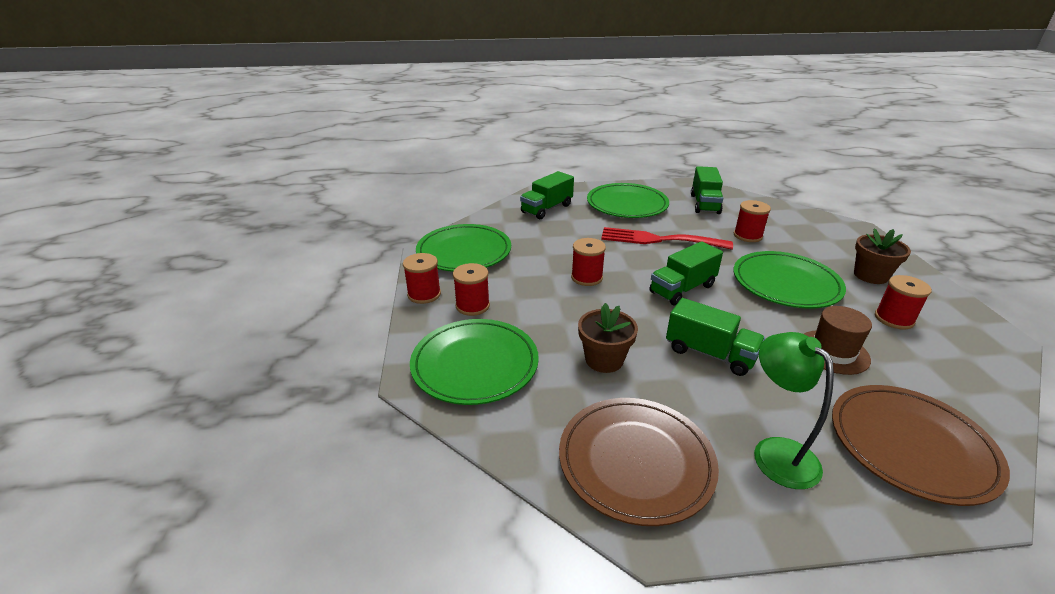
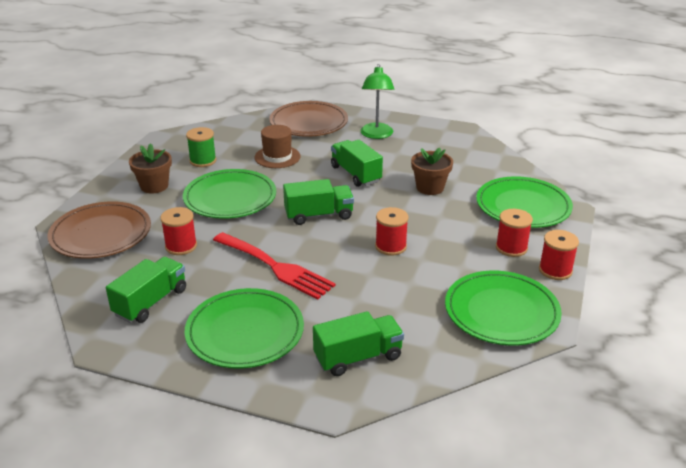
camera: 155 degrees left, 0 degrees up
brown plate [559,398,719,526] -> brown plate moved to [48,201,151,259]
red spool [875,275,932,330] -> green spool [186,127,216,167]

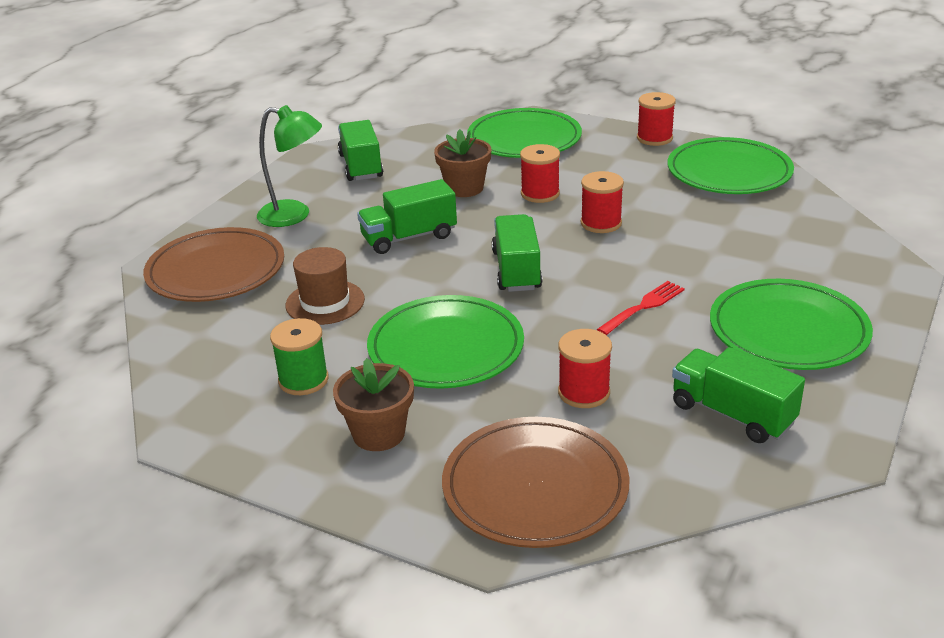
camera: 80 degrees left, 0 degrees up
red fork [213,232,336,299] -> red fork [597,281,685,335], size x0.56
green truck [313,311,404,376] -> green truck moved to [338,120,383,181]
red spool [496,209,533,257] -> red spool moved to [520,144,560,203]

